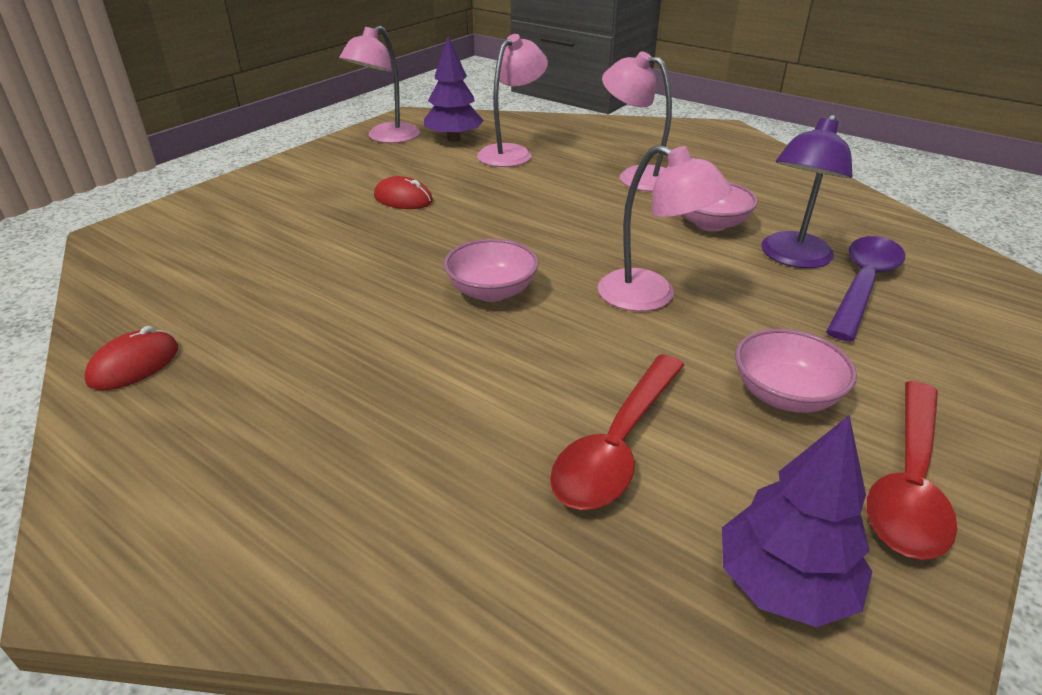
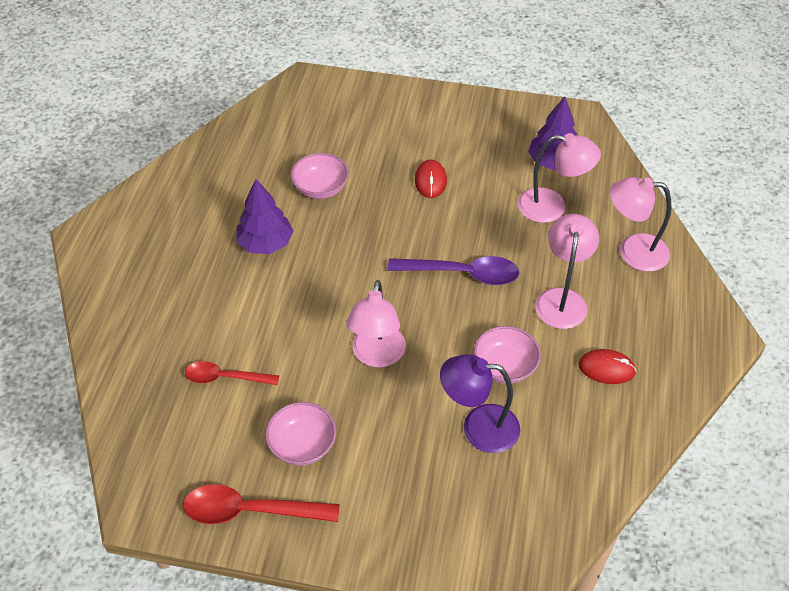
camera: 65 degrees right, 15 degrees up
red mouse [84,326,178,391] -> red mouse moved to [578,349,636,384]
pink lamp [339,26,420,143] -> pink lamp moved to [609,177,671,272]
pink bowl [444,239,538,302] -> pink bowl moved to [291,153,349,199]
red spoon [550,354,684,510] -> red spoon [185,361,279,385], size x0.67
purple tree [722,415,872,627] -> purple tree moved to [236,179,293,254]
purple spoon [826,236,905,342] -> purple spoon moved to [388,256,519,285]

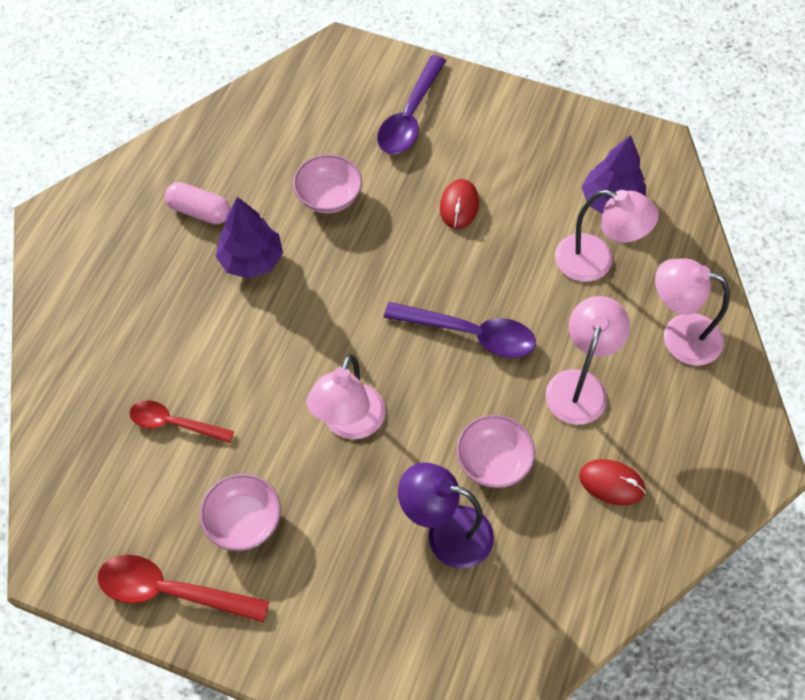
camera: 10 degrees right, 10 degrees up
none -> pink capsule [165,182,230,224]
none -> purple spoon [377,55,446,154]

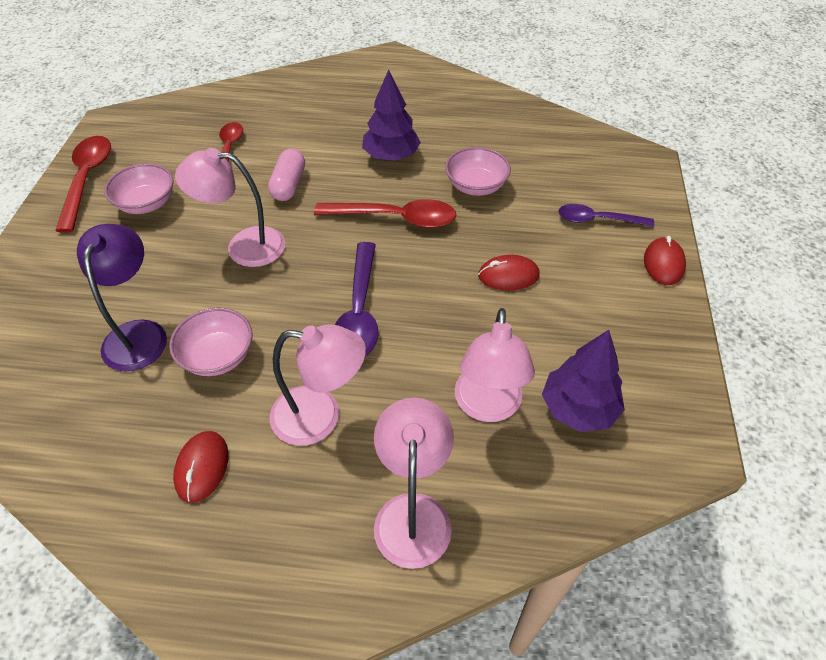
camera: 75 degrees right, 10 degrees down
pink capsule [165,182,230,224] -> pink capsule moved to [268,149,305,201]
purple spoon [377,55,446,154] -> purple spoon [558,204,654,227], size x0.67
none -> red spoon [314,199,457,228]
none -> red mouse [644,236,686,285]

